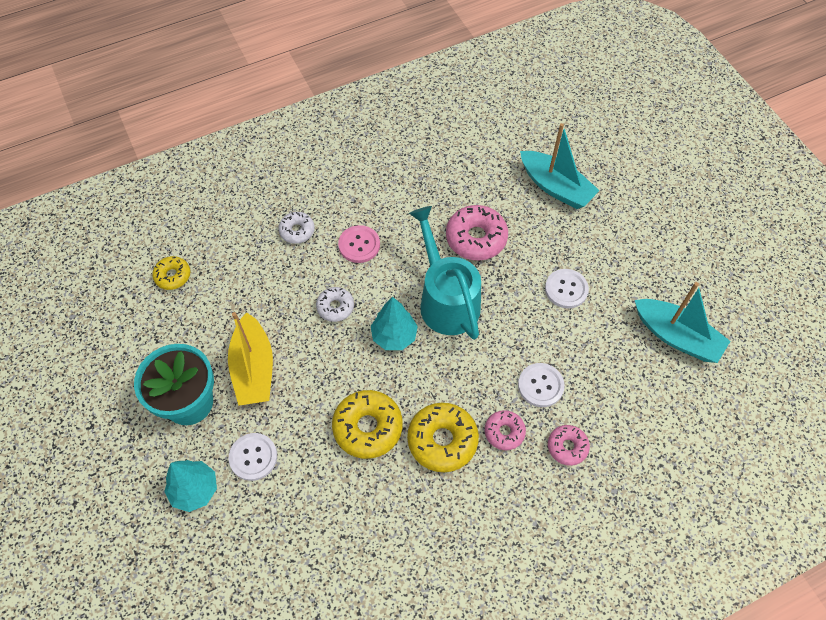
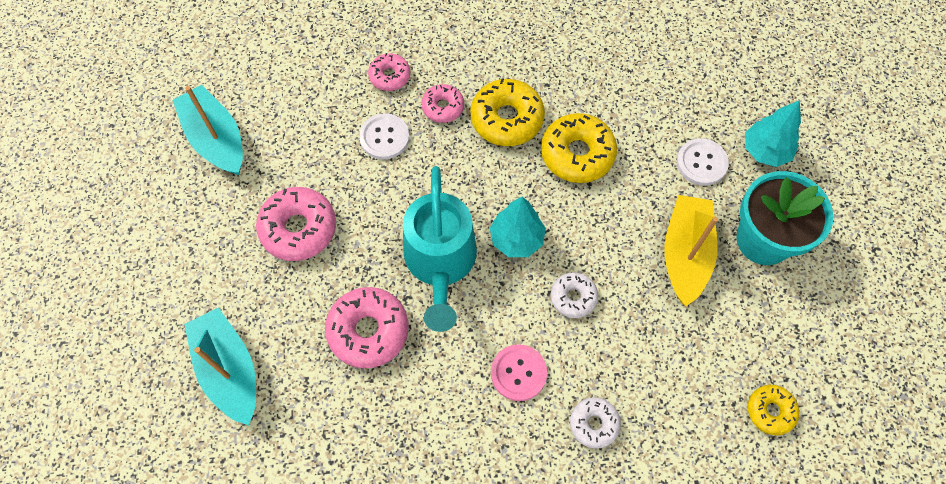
camera: 160 degrees left, 5 degrees up
white button [545,269,589,308] -> pink donut [256,187,336,261]

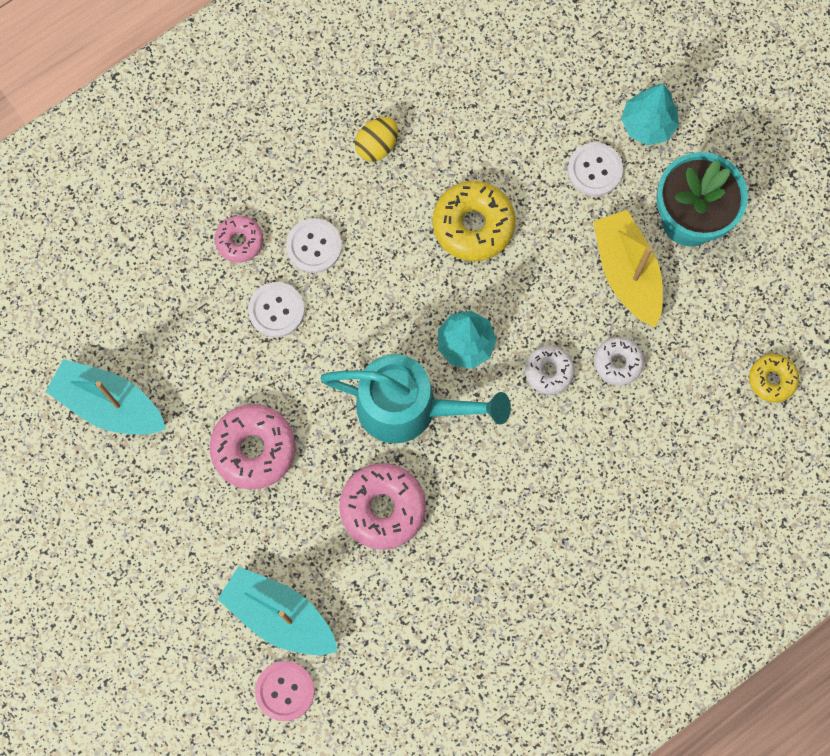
camera: 30 degrees left, 10 degrees up
turquoise watering can [403,166,477,332] -> turquoise watering can turned 45 degrees counterclockwise [320,354,511,444]
pink donut [422,84,464,123] -> white button [286,218,342,273]
yellow donut [471,78,545,146] -> none
pink button [491,344,547,401] -> pink button moved to [255,661,315,721]
white donut [570,397,621,449] -> white donut moved to [595,337,644,385]
none -> yellow egg [355,117,398,161]

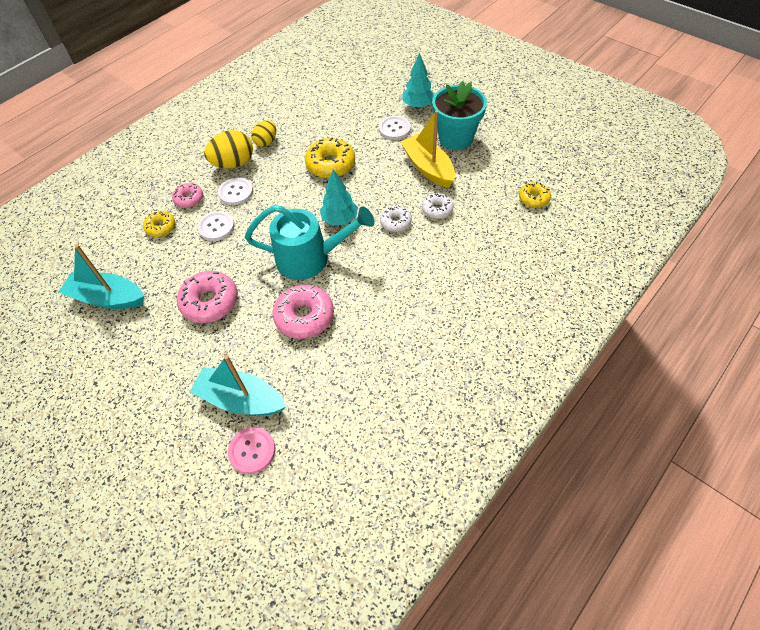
camera: 10 degrees left, 20 degrees down
none -> yellow donut [143,211,175,237]
none -> yellow egg [204,130,253,169]

